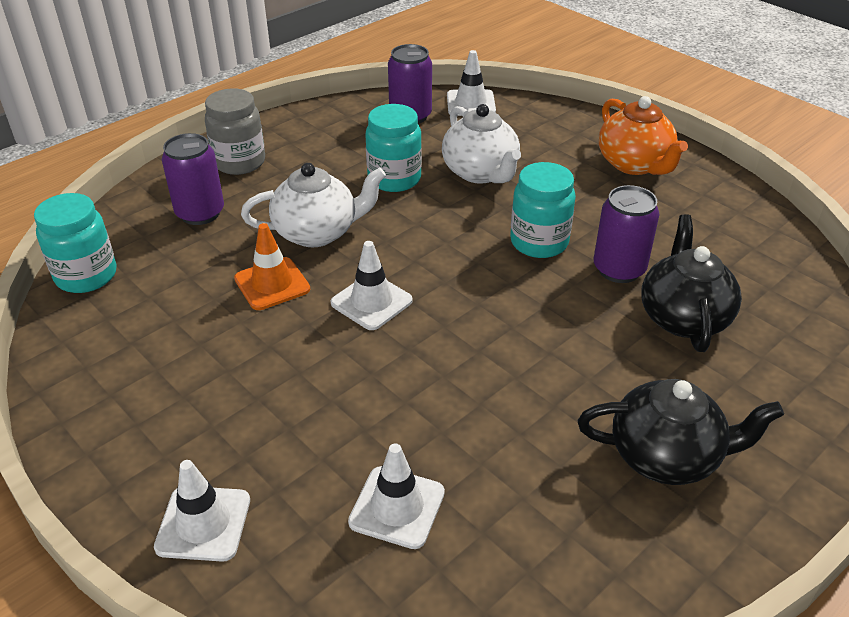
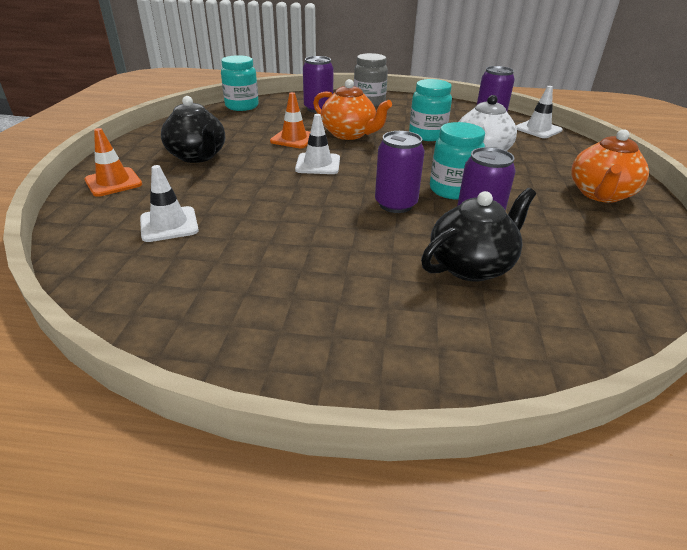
camera: 50 degrees right, 5 degrees down
white traffic cone [154,460,250,562] -> orange traffic cone [85,128,142,197]
white teapot [241,163,386,247] -> orange teapot [313,79,392,140]
black teapot [578,379,784,485] -> black teapot moved to [161,96,225,163]
none -> purple can [375,131,425,213]

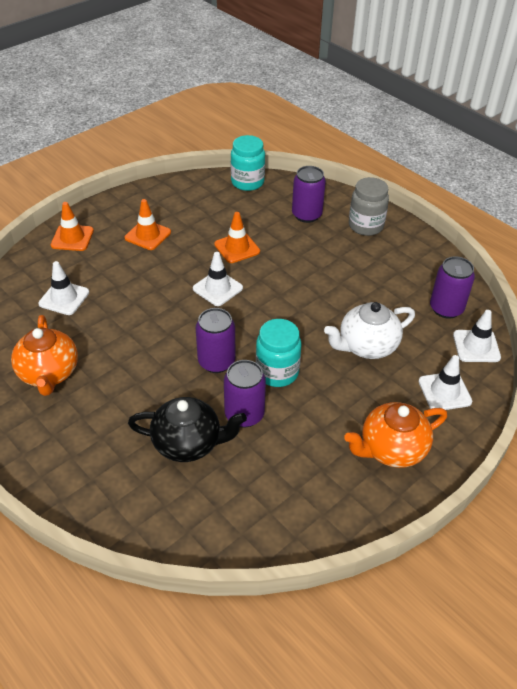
camera: 40 degrees right, 10 degrees up
black teapot [161,96,225,163] -> orange traffic cone [124,199,171,250]
orange teapot [313,79,392,140] -> orange teapot moved to [11,315,78,396]
turquoise jar [409,79,452,141] -> none
none -> white traffic cone [418,355,472,410]

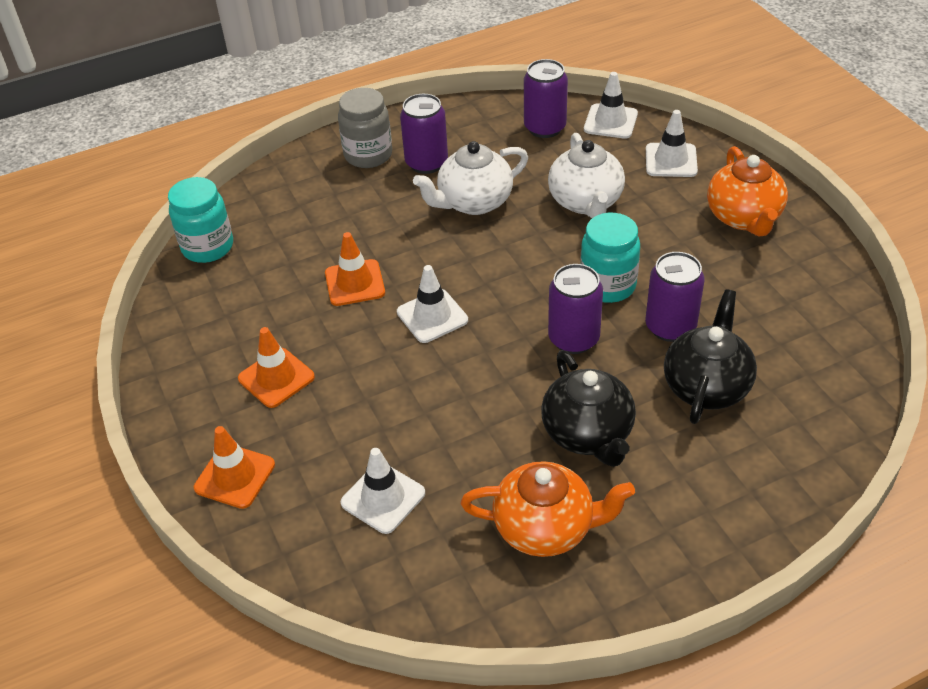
camera: 70 degrees left, 0 degrees up
purple can [292,166,326,223] -> purple can moved to [400,94,448,174]
none -> white teapot [413,141,528,215]
none -> black teapot [541,350,636,467]

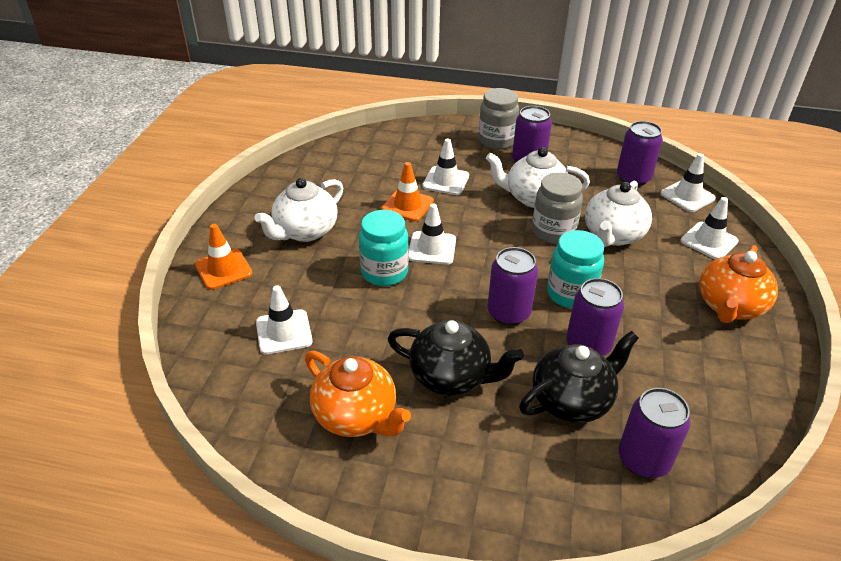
camera: 35 degrees right, 5 degrees down
turquoise jar [168,177,233,263] -> turquoise jar moved to [359,210,409,286]
orange traffic cone [238,327,315,408] -> white teapot [255,178,343,242]
black teapot [541,350,636,467] -> black teapot turned 90 degrees counterclockwise [388,320,524,396]
none -> white traffic cone [422,139,469,195]
none -> grey jar [532,172,583,244]
none -> purple can [619,388,691,478]

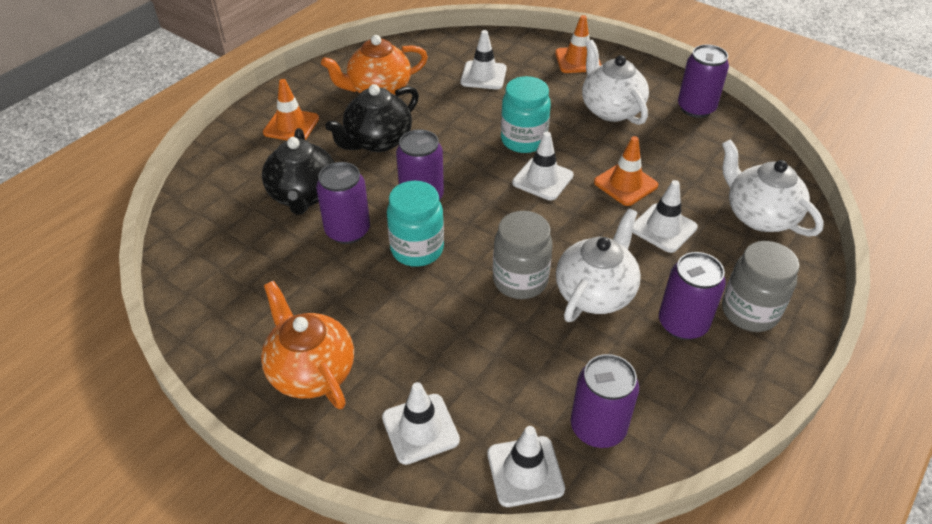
camera: 115 degrees right, 5 degrees up
white teapot [585,181,652,247] -> white teapot moved to [722,139,824,236]
purple can [619,388,691,478] -> purple can moved to [678,44,729,118]
none -> orange traffic cone [263,79,319,141]

